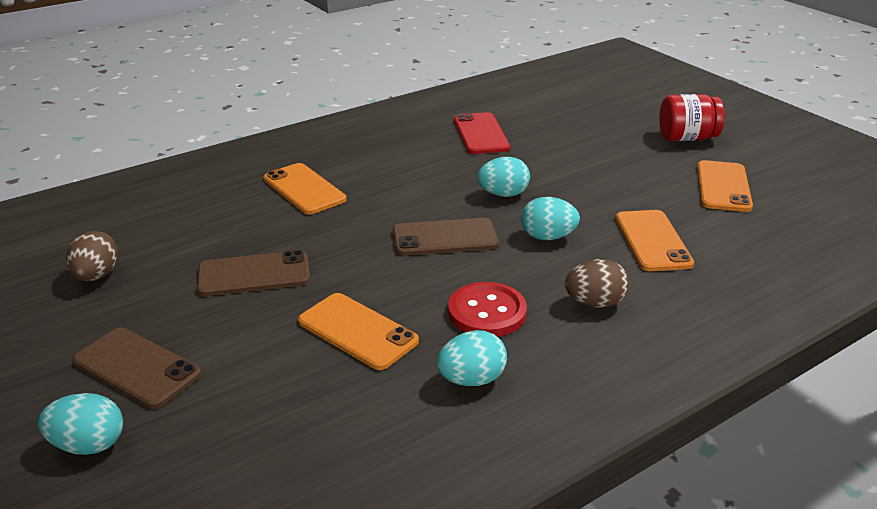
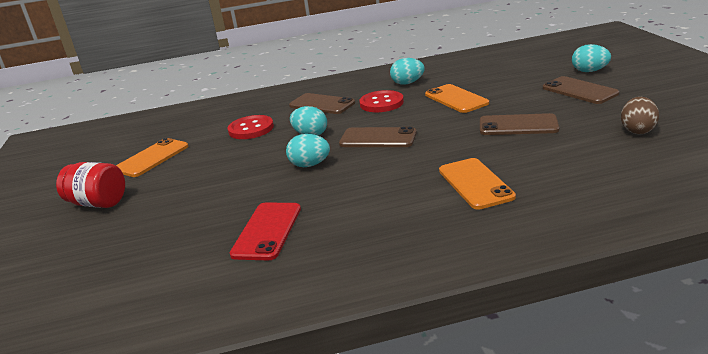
camera: 155 degrees left, 5 degrees down
brown egg [565,259,629,308] -> brown phone [289,93,355,114]
orange phone [615,210,694,271] -> red button [228,115,274,139]

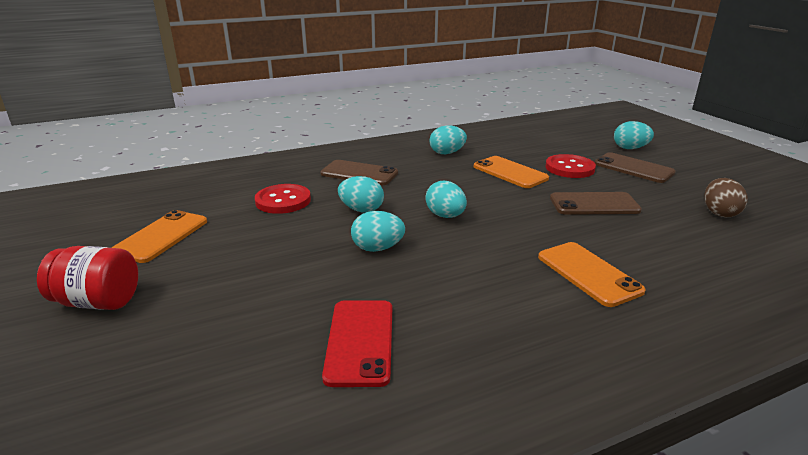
camera: 15 degrees left, 0 degrees up
brown phone [339,127,417,147] -> turquoise egg [425,181,467,218]
red button [359,90,404,112] -> red button moved to [545,154,596,178]

